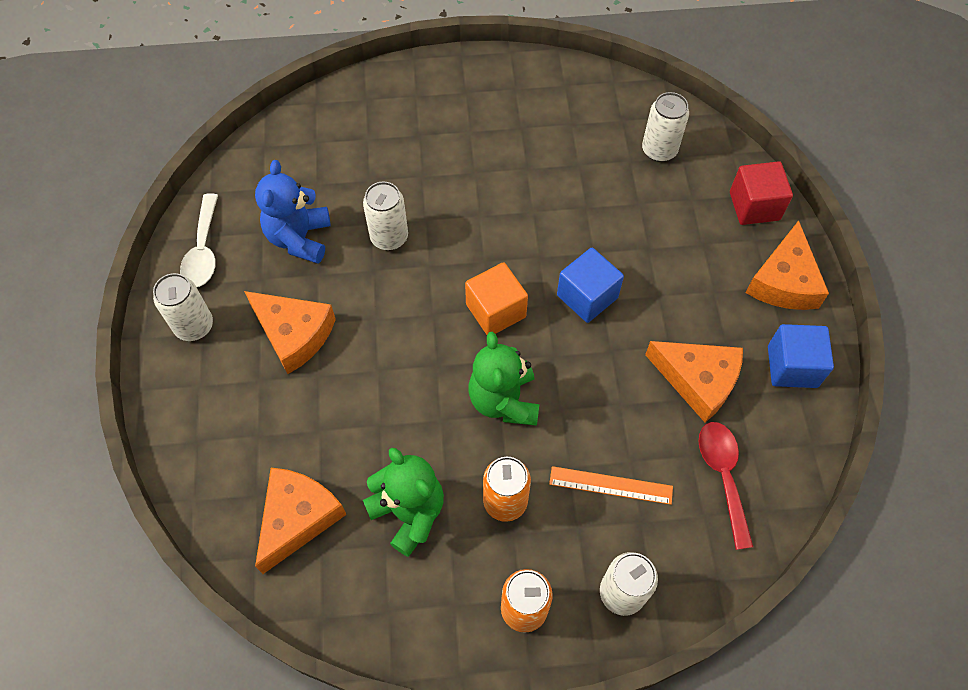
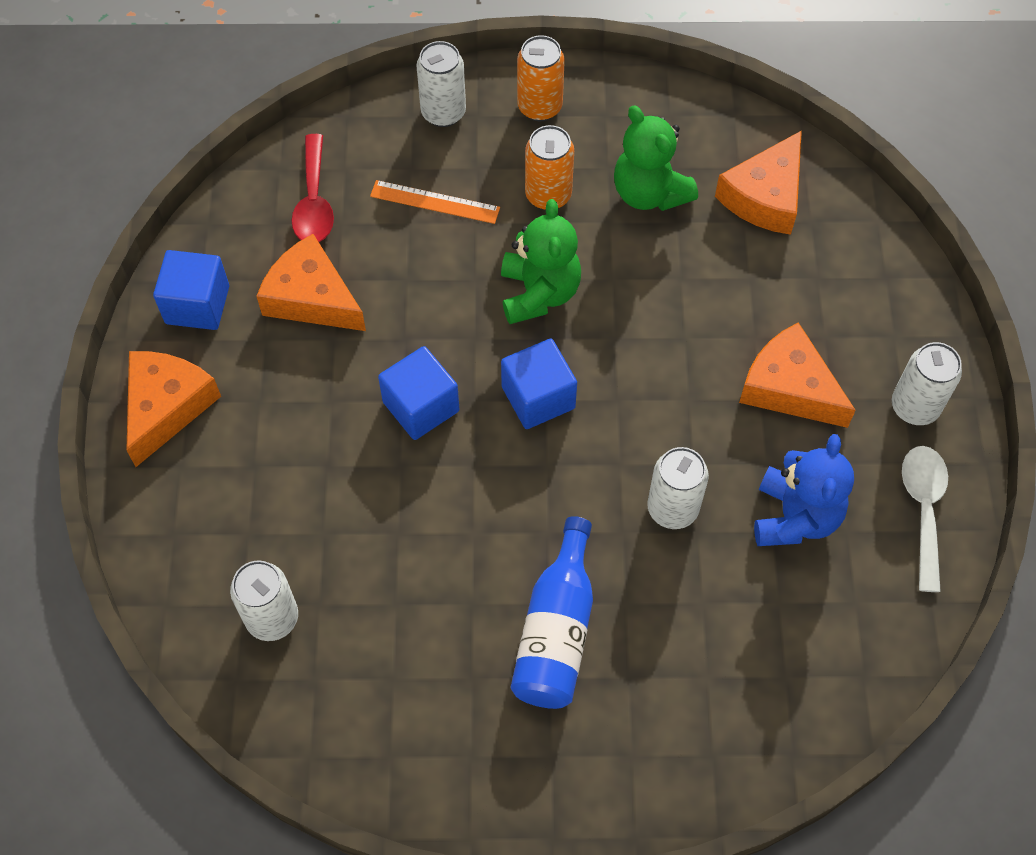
camera: 175 degrees left, 0 degrees up
orange cube [465,262,528,335] -> blue cube [501,339,577,429]
red cube [730,161,793,225] -> none
none -> blue bottle [511,516,593,709]

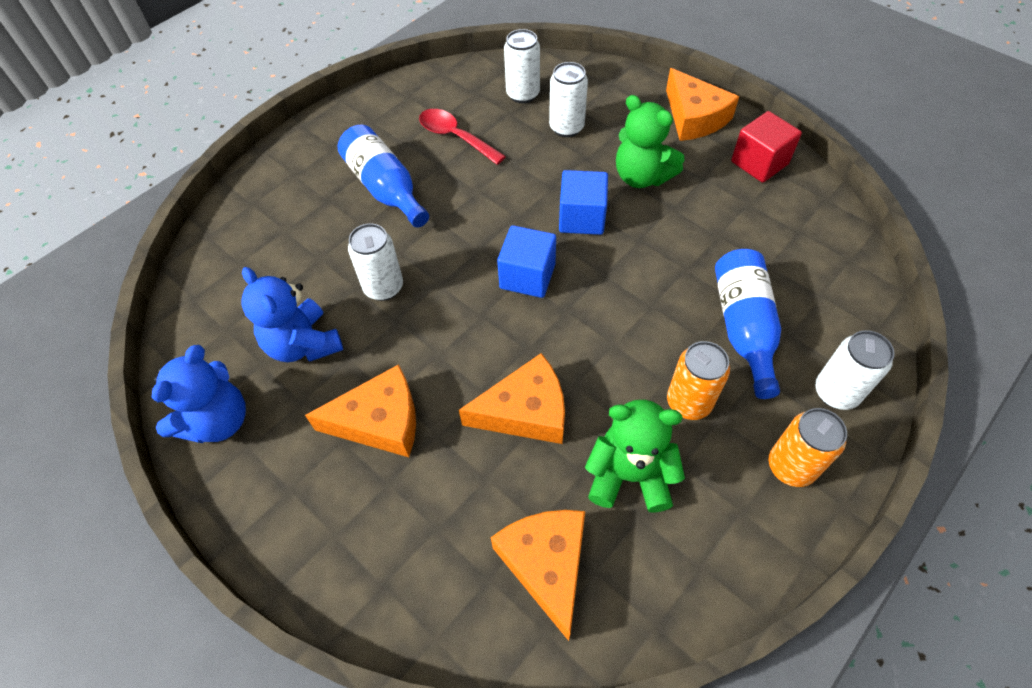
camera: 135 degrees right, 5 degrees down
blue cube [153,250,229,330] -> red cube [731,111,802,183]
orange cheese [256,234,366,331] -> orange cheese moved to [459,353,565,444]
red spoon [291,134,334,242] -> red spoon moved to [419,109,506,165]
orange ruler [370,180,500,224] -> blue bottle [715,249,781,399]
green teddy bear [501,199,581,324] -> green teddy bear moved to [616,95,684,188]
white can [892,342,962,425] -> white can moved to [549,62,588,137]
white spoon [902,446,948,592] -> blue teddy bear [151,345,246,443]

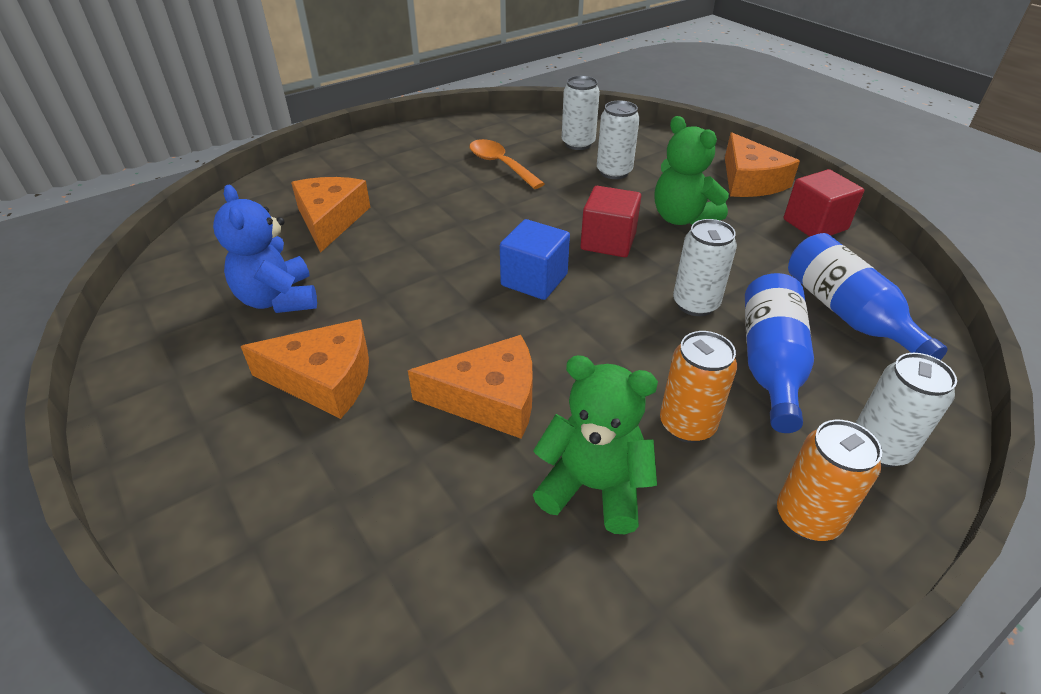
camera: 10 degrees right, 15 degrees down
blue teddy bear [151,345,246,443] -> none
blue bottle [338,125,429,228] -> blue bottle moved to [788,233,948,360]
white can [348,224,403,301] -> white can moved to [673,219,737,316]
red spoon [419,109,506,165] -> orange spoon [469,139,545,189]
orange cheese [491,510,585,641] -> orange cheese moved to [291,177,370,253]
blue cube [559,170,608,235] -> red cube [581,186,641,257]

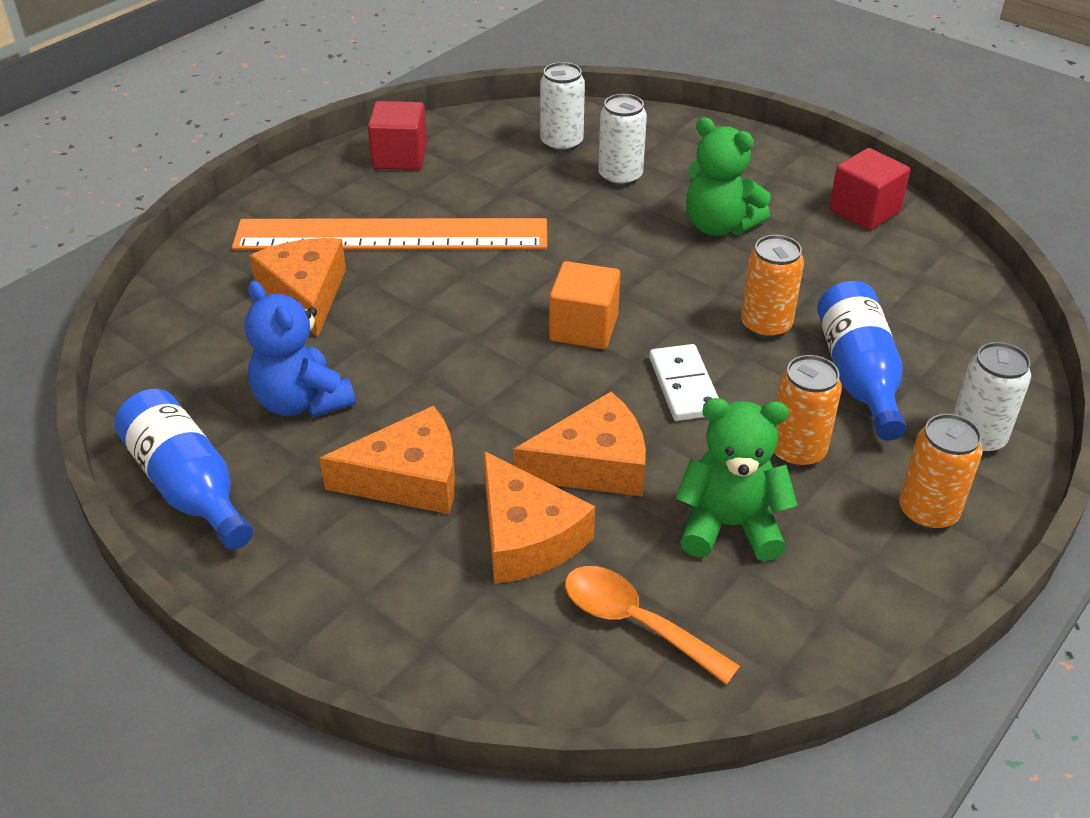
camera: 15 degrees left, 0 degrees up
orange spoon [469,139,545,189] -> orange spoon moved to [565,566,740,685]
blue cube [500,219,570,300] -> orange cube [549,261,620,349]
red cube [581,186,641,257] -> red cube moved to [368,101,427,170]
white can [673,219,737,316] -> orange can [741,235,804,339]
orange cheese [725,132,800,197] -> orange cheese moved to [484,451,595,584]
blue bottle [788,233,948,360] -> blue bottle moved to [114,389,253,550]
none -> orange ruler [232,218,547,250]
none -> white domino [649,344,719,421]

